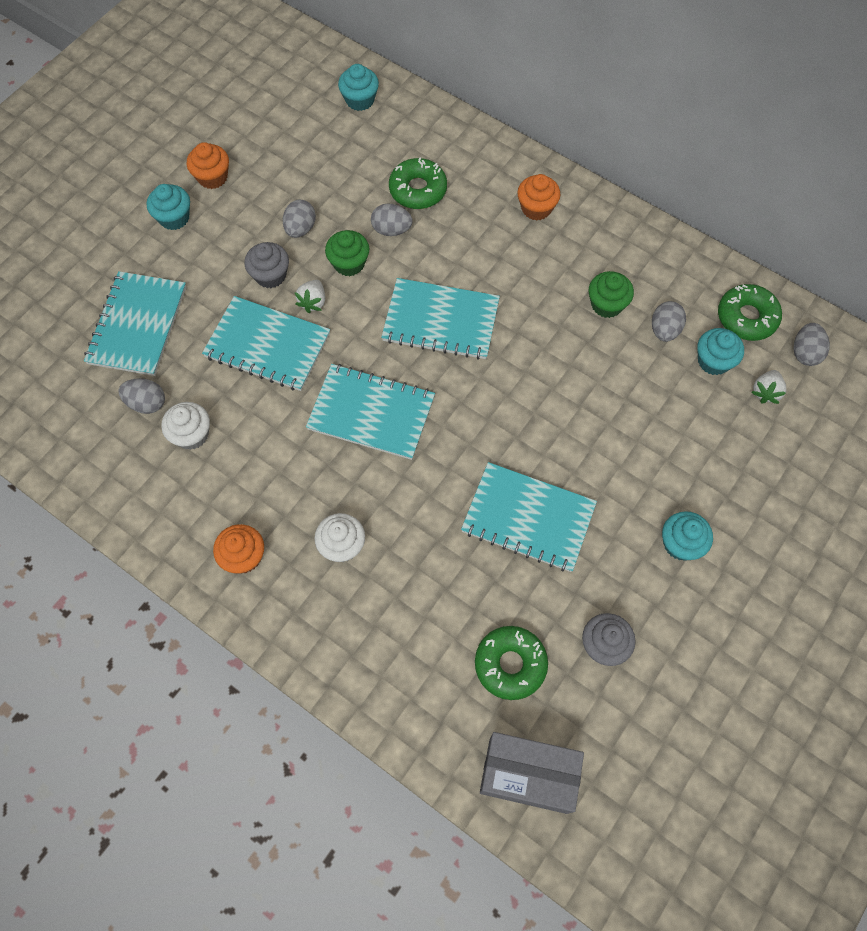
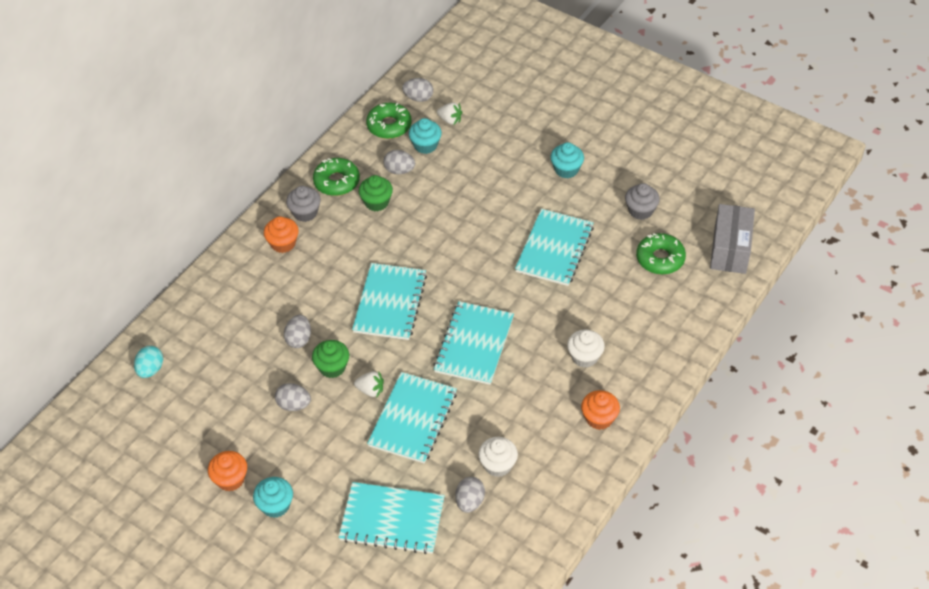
camera: 90 degrees left, 15 degrees down
grey cupcake [244,242,289,288] -> grey cupcake moved to [286,186,321,222]
turquoise cupcake [338,64,379,111] -> turquoise egg [134,346,163,378]
green donut [389,157,447,209] -> green donut moved to [313,158,360,196]

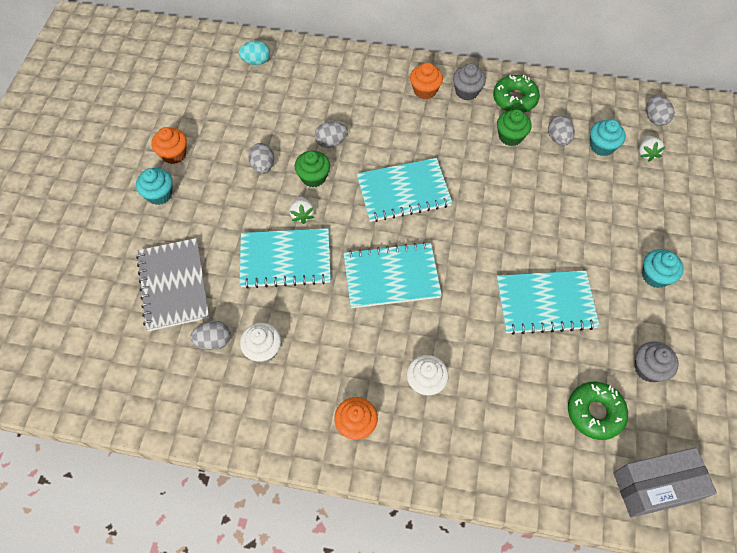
camera: 65 degrees right, 10 degrees up
turquoise notebook [338,482,445,554] -> grey notebook [136,238,209,331]
green donut [366,103,412,139] -> none

